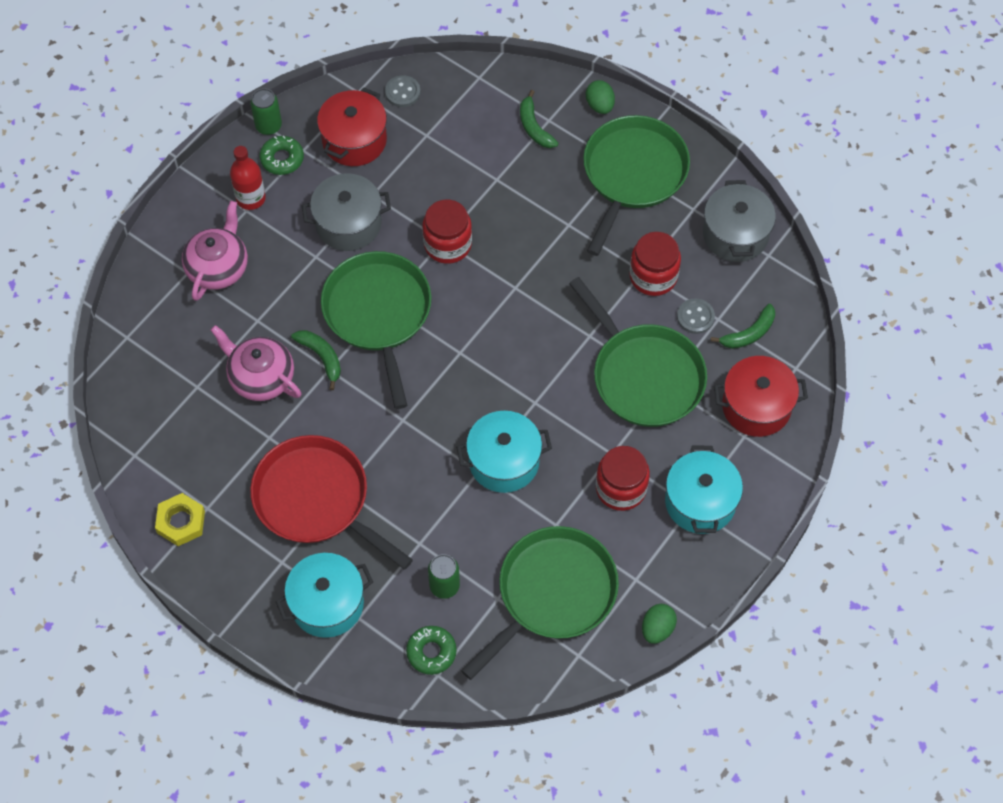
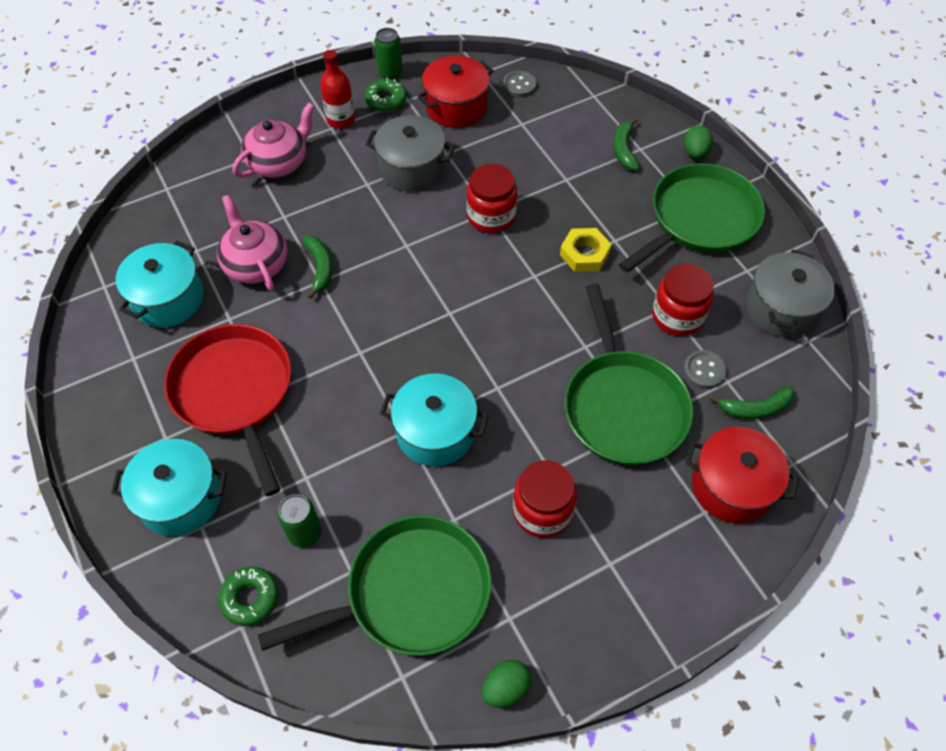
camera: 25 degrees right, 5 degrees down
yellow nut [155,493,205,546] -> yellow nut moved to [560,228,612,272]
green pan [321,251,431,409] -> none
turquoise pot [665,445,743,534] -> turquoise pot moved to [116,241,204,327]

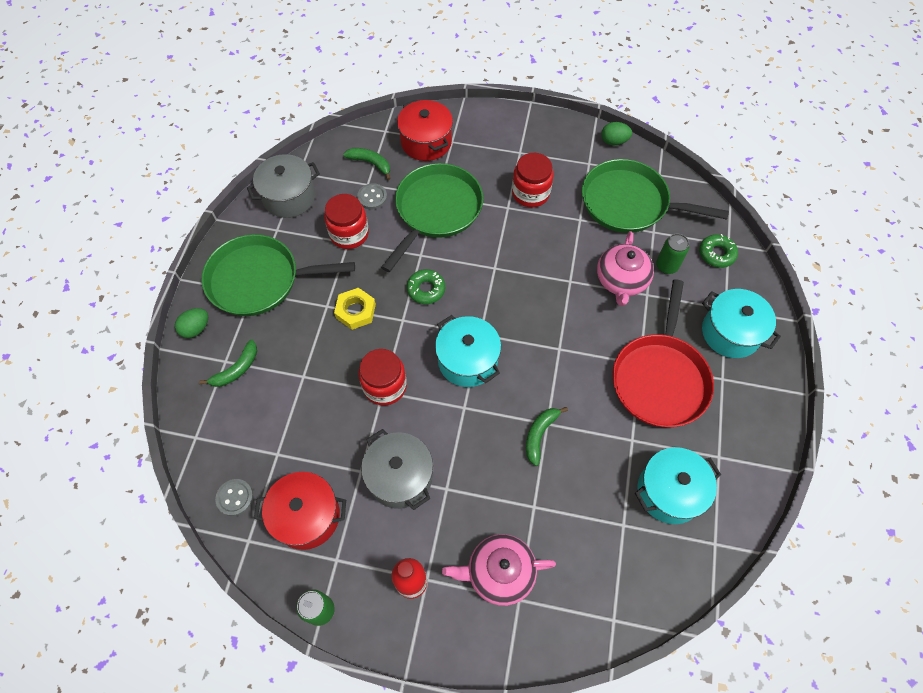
camera: 140 degrees left, 5 degrees up
pink teapot [217,195,287,291] -> pink teapot moved to [597,231,654,306]
green donut [365,78,407,112] -> green donut moved to [407,269,445,304]
turquoise pot [380,373,489,467] -> turquoise pot moved to [435,315,501,387]

